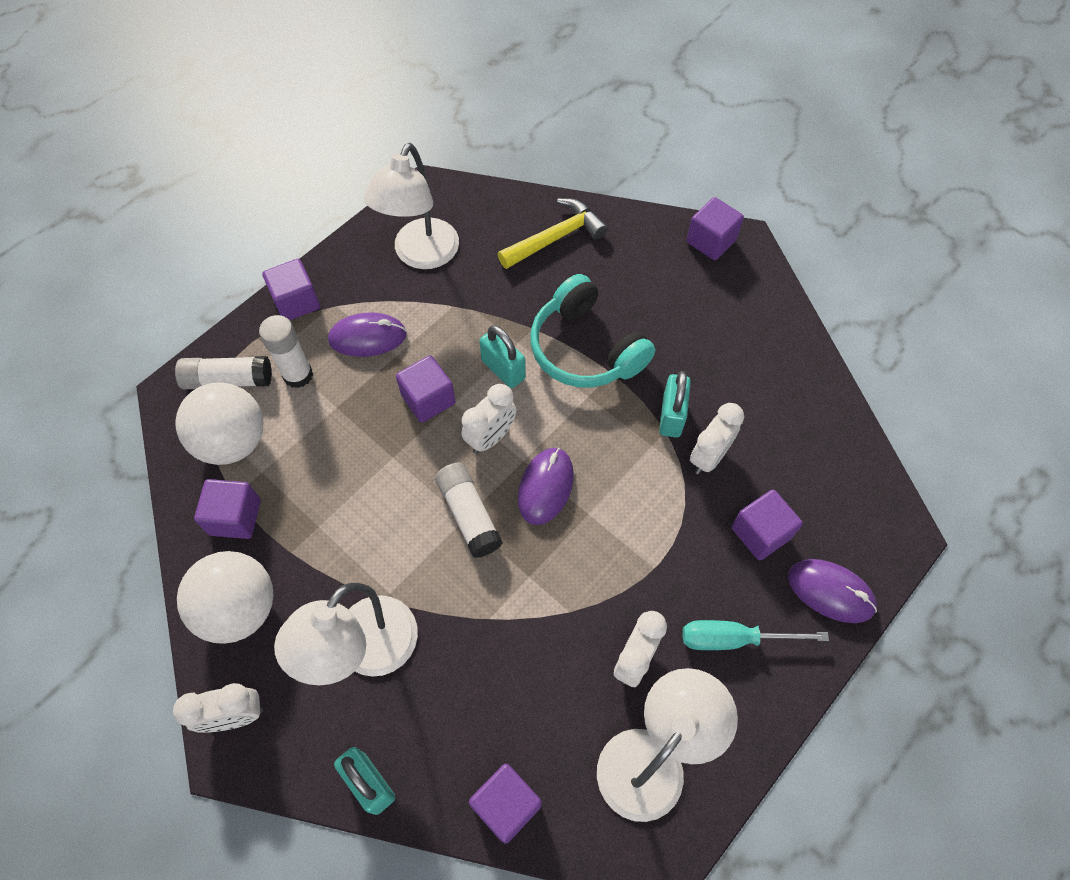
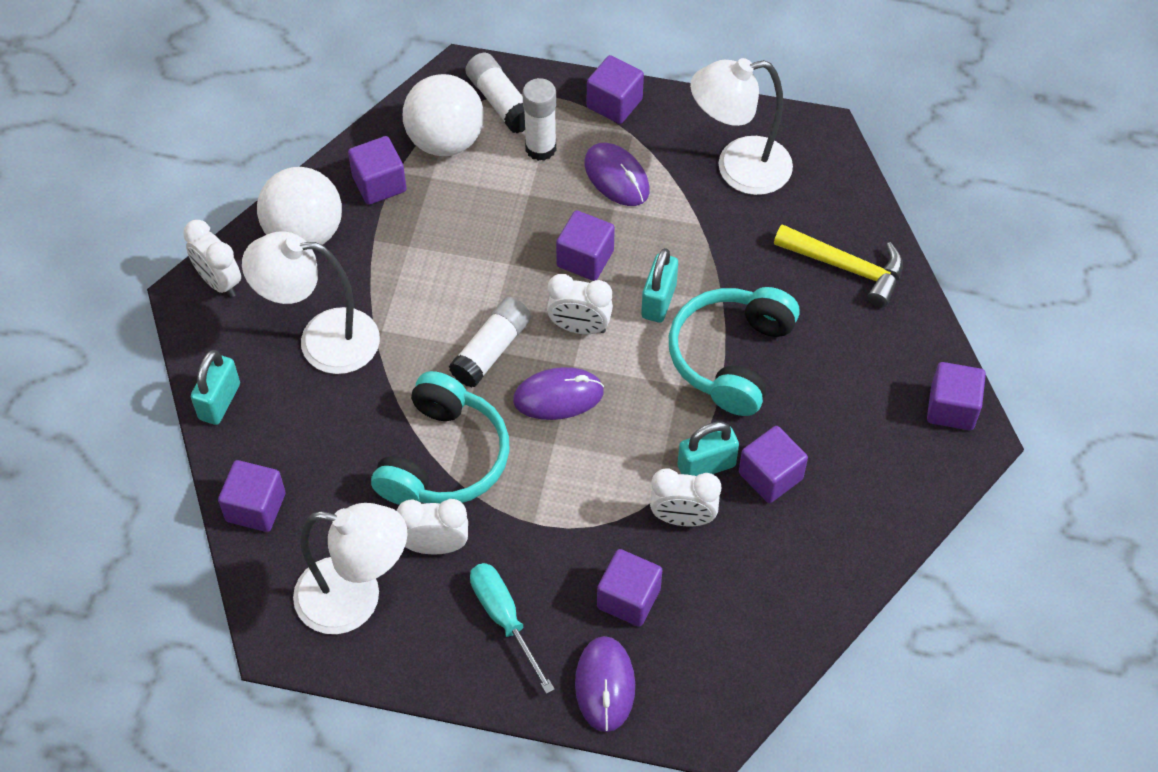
camera: 60 degrees right, 5 degrees down
none -> turquoise headphones [371,371,510,505]
none -> purple cube [739,426,808,503]

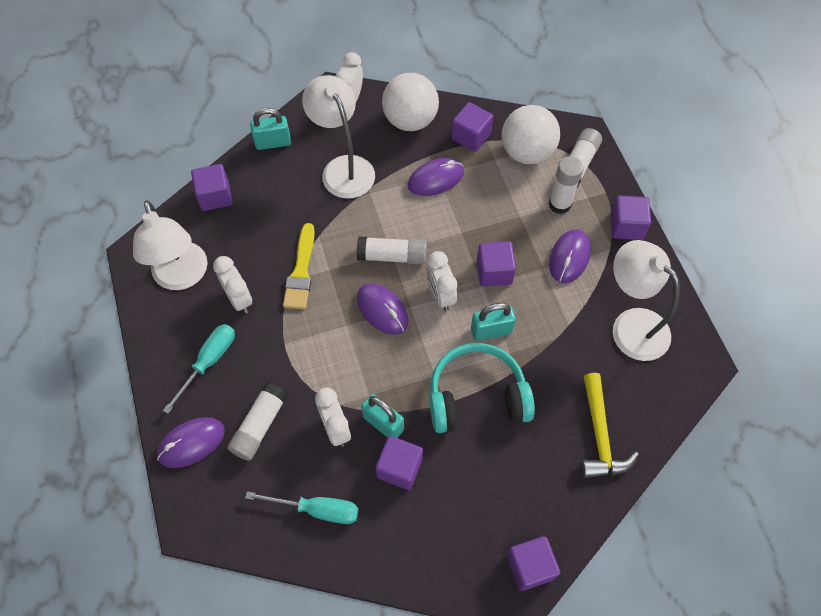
camera: 60 degrees right, 5 degrees up
turquoise headphones [371,371,510,505] -> yellow brush [283,223,315,310]
purple cube [597,549,662,627] -> white glue stick [227,382,288,461]
none -> turquoise screwdriver [245,491,359,524]
none -> purple mouse [408,158,464,196]

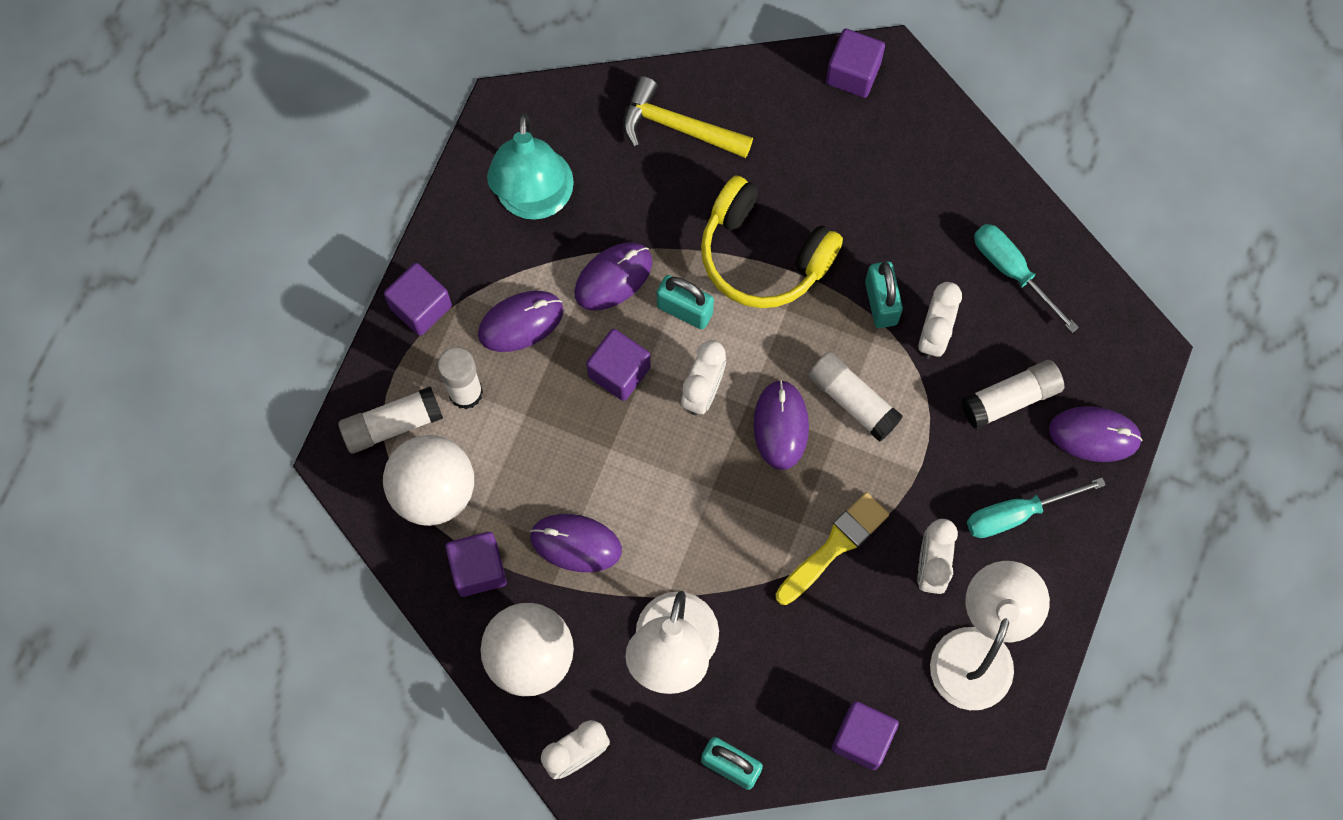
camera: 140 degrees left, 10 degrees up
white glue stick [357,236,427,264] -> white glue stick moved to [808,352,903,442]
purple cube [375,436,423,490] -> none
turquoise headphones [430,343,535,433] -> yellow headphones [701,175,843,308]
yellow hammer [581,373,639,478] -> yellow hammer turned 105 degrees counterclockwise [623,76,753,158]
white lamp [613,240,680,361] -> turquoise lamp [487,113,574,220]
none -> purple mouse [574,242,652,311]

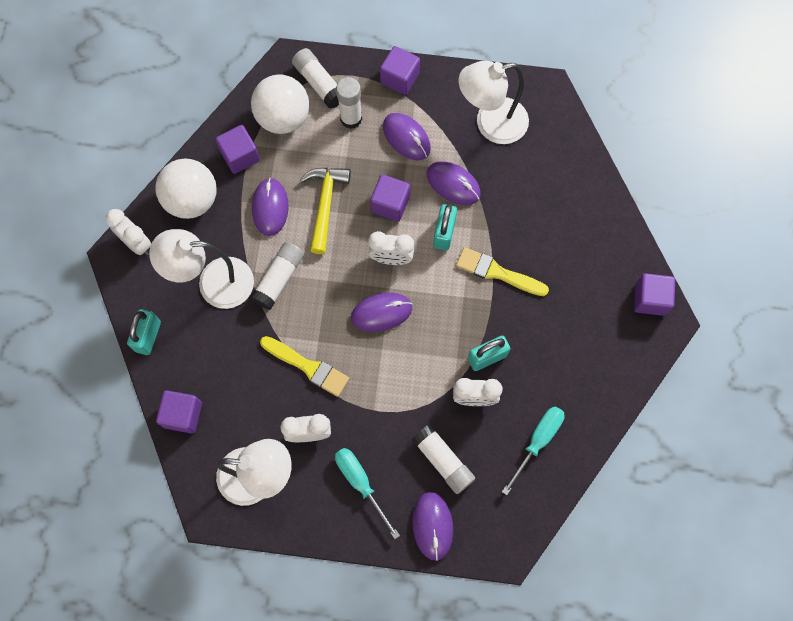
camera: 75 degrees right, 0 degrees up
turquoise lamp [487,113,574,220] -> white lamp [459,60,529,144]
yellow hammer [623,76,753,158] -> yellow hammer moved to [300,168,351,254]
yellow headphones [701,175,843,308] -> yellow brush [456,247,549,296]
white glue stick [808,352,903,442] -> white glue stick moved to [250,242,304,310]

